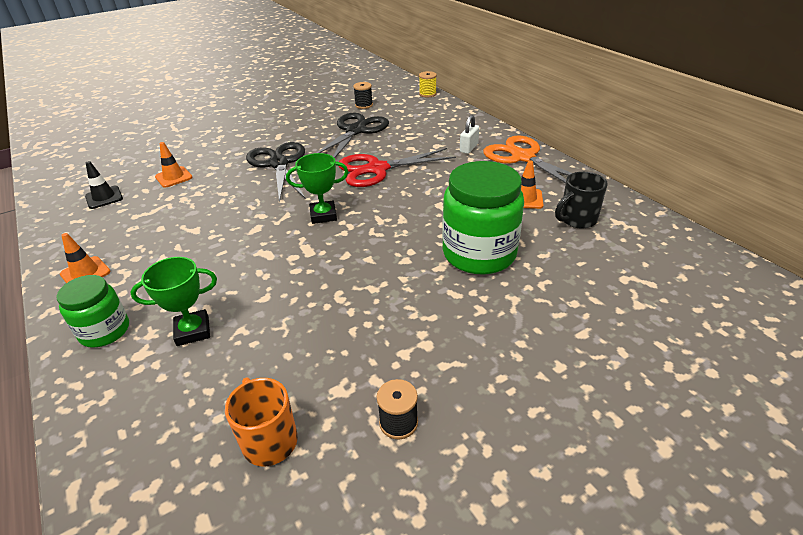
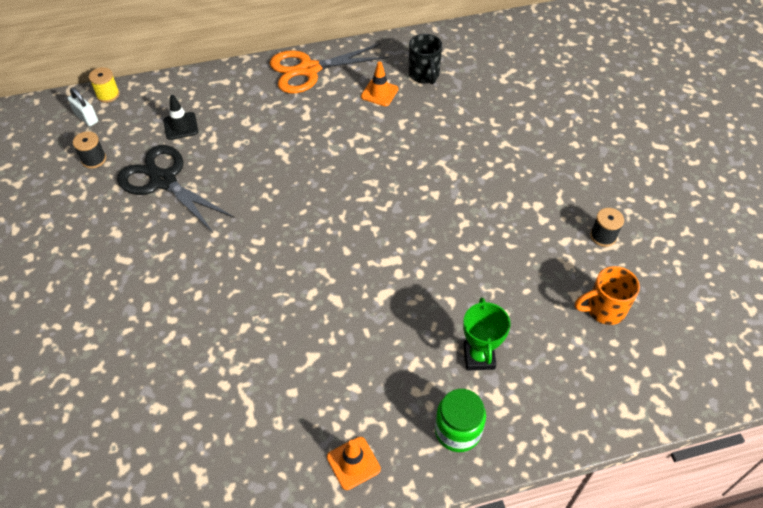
camera: 75 degrees left, 15 degrees up
black traffic cone [85,161,123,209] -> black traffic cone moved to [163,95,198,140]
orange traffic cone [155,142,193,188] -> none
black scissors [246,142,305,203] -> none
green trophy [286,153,348,224] -> none
red scissors [339,148,456,187] -> none
green jar [442,161,524,275] -> none
white padlock [460,115,479,154] -> white padlock moved to [68,88,98,126]

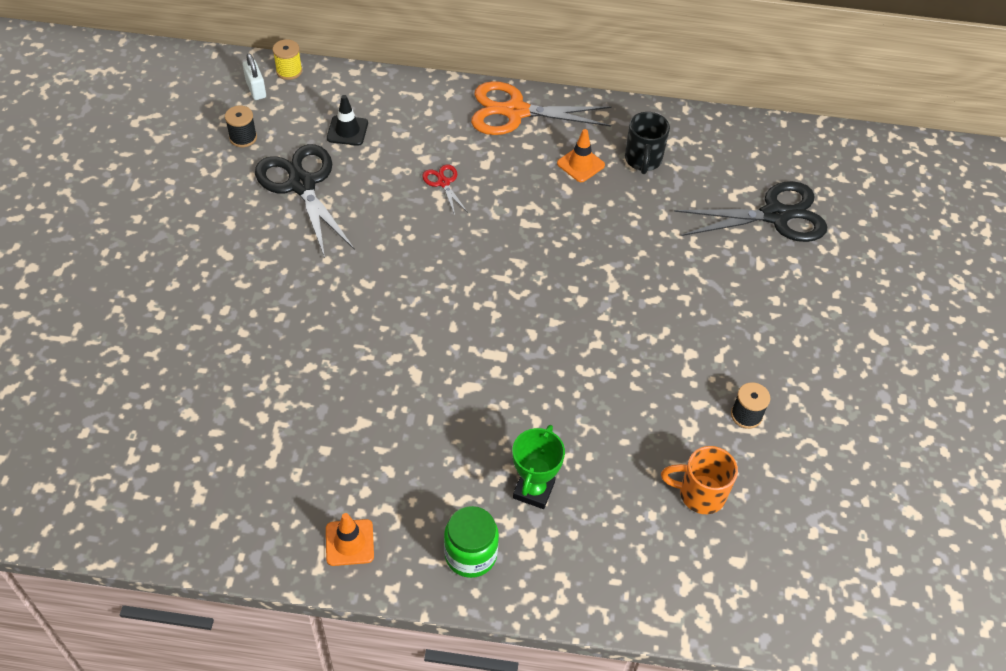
camera: 20 degrees right, 0 degrees up
none -> red scissors [423,164,467,215]
none -> black scissors [674,181,827,242]

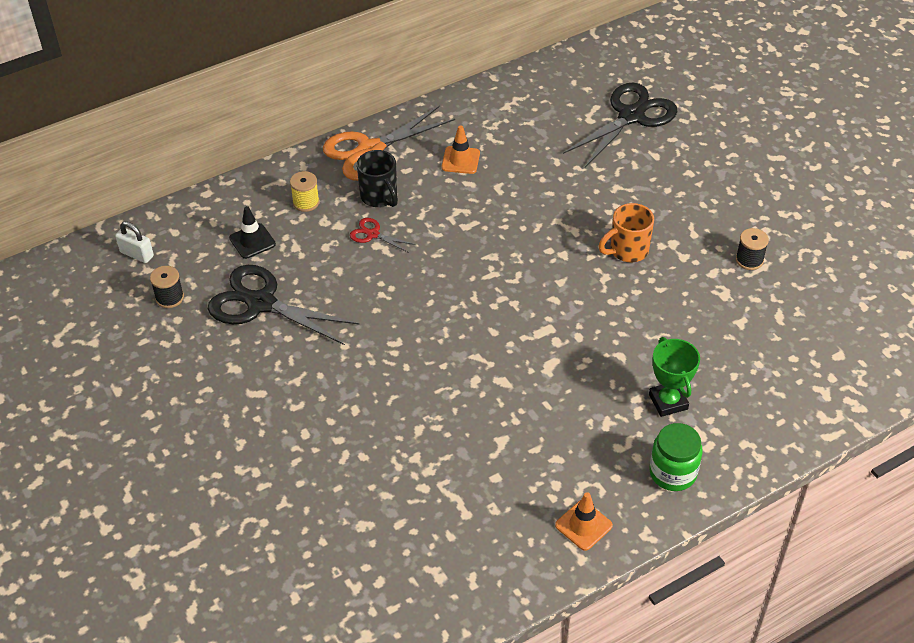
camera: 35 degrees left, 5 degrees down
yellow spool [273,39,302,80] -> yellow spool moved to [290,171,320,212]
black mug [625,112,670,174] -> black mug moved to [357,150,398,207]
orange mug [661,446,738,514] -> orange mug moved to [598,203,654,262]

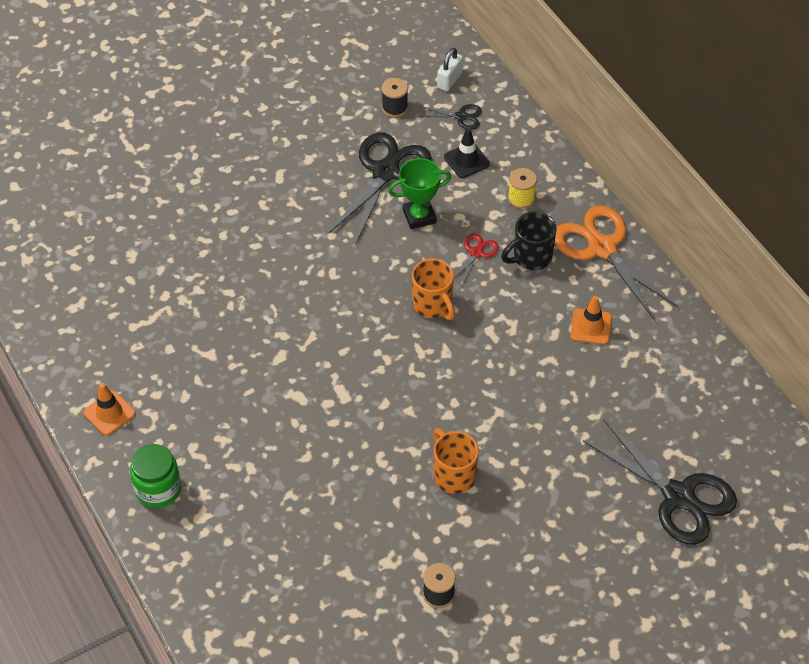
camera: 90 degrees right, 5 degrees up
green trophy [649,337,700,417] -> green trophy moved to [388,158,451,229]
none -> orange mug [412,259,455,320]
none -> black scissors [418,104,482,130]

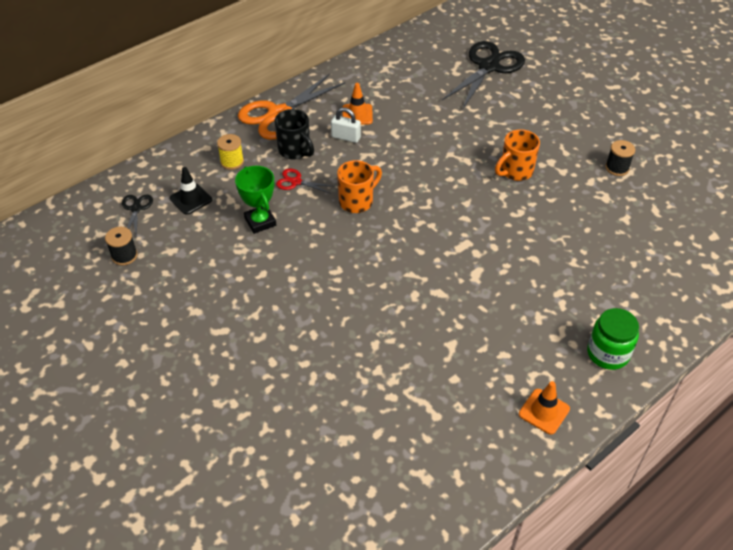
camera: 100 degrees left, 5 degrees down
black scissors [329,133,432,243] -> none
white padlock [437,48,463,91] -> white padlock moved to [331,107,361,143]

